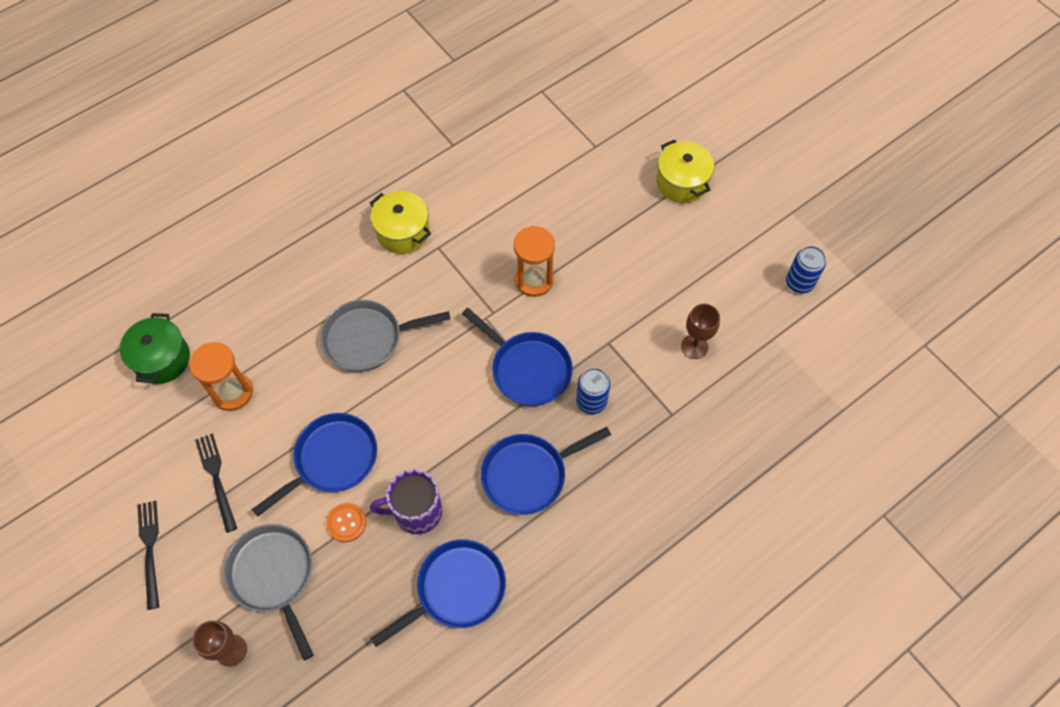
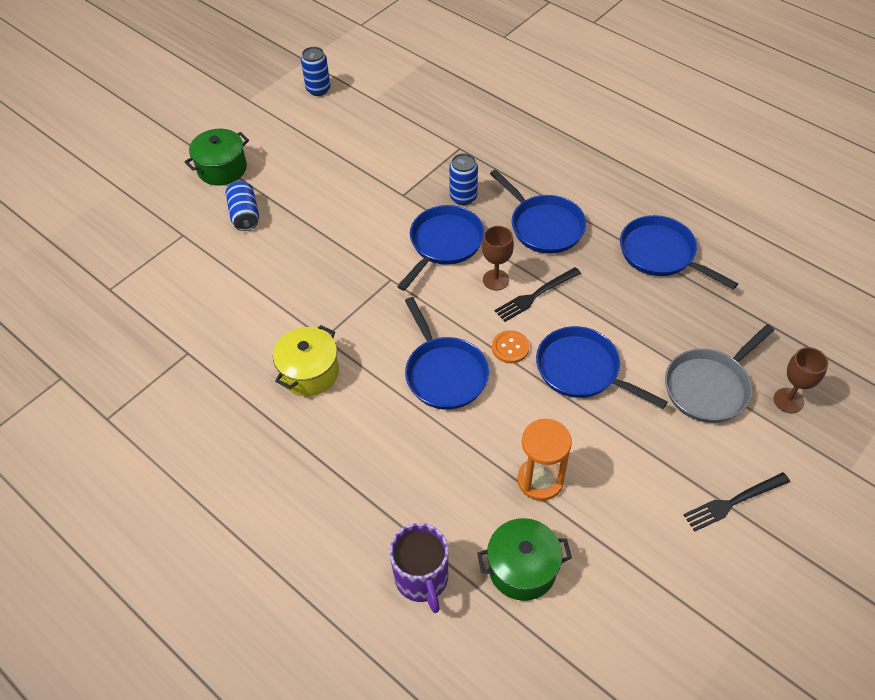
camera: 100 degrees left, 10 degrees down
black fork [195,433,237,533] -> black fork moved to [495,267,581,322]
grey pan [320,300,450,372] -> blue pan [405,297,489,410]
orange button [326,503,366,542] -> orange button moved to [492,330,530,363]
purple mug [370,469,442,534] -> purple mug moved to [389,523,448,613]
orange hourglass [514,226,555,297] -> none
yellow pot [656,140,714,203] -> green pot [185,129,249,186]
brown goblet [681,304,720,359] -> brown goblet moved to [482,226,514,290]
none -> blue can [226,180,259,231]

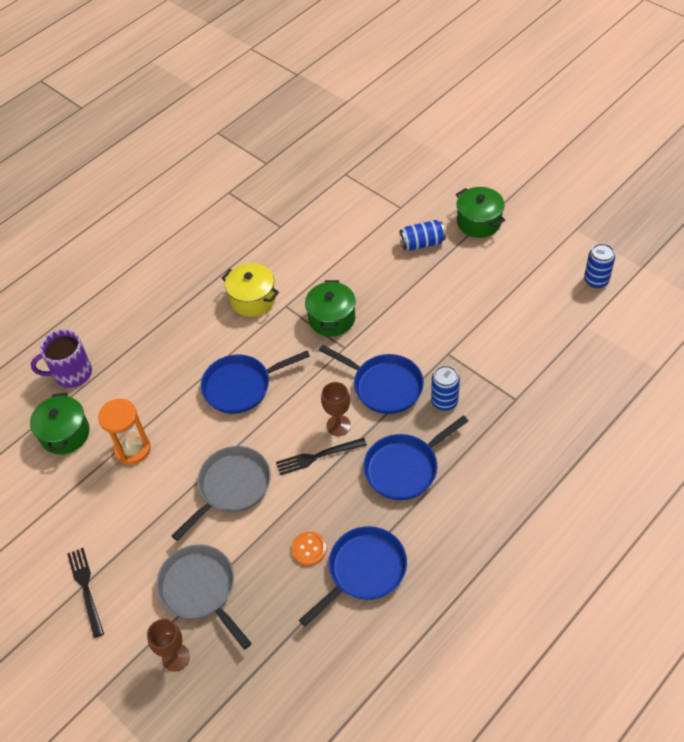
camera: 95 degrees right, 0 degrees up
orange button [492,330,530,363] -> orange button moved to [291,531,327,566]
black fork [495,267,581,322] -> black fork turned 75 degrees counterclockwise [276,438,367,475]
blue pan [536,326,668,409] -> grey pan [172,446,271,541]
none -> green pot [305,280,356,337]

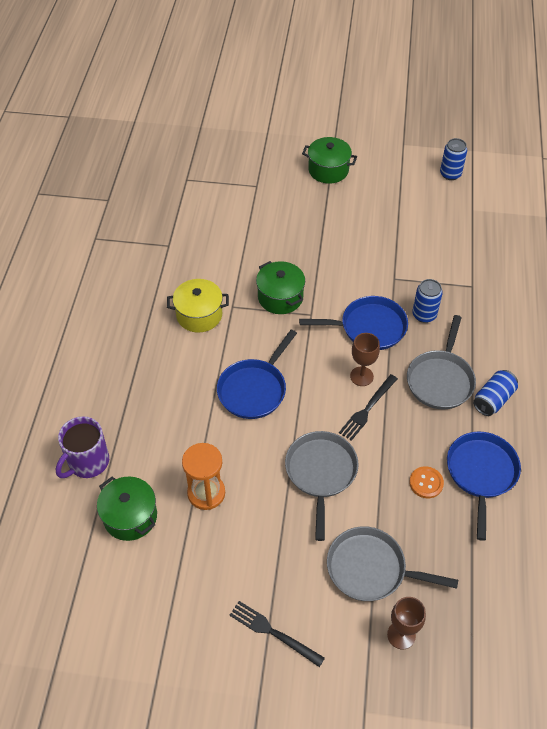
camera: 40 degrees left, 0 degrees up
blue pan [363,415,468,500] -> grey pan [407,315,476,410]
blue can [400,220,446,251] -> blue can moved to [473,370,518,416]

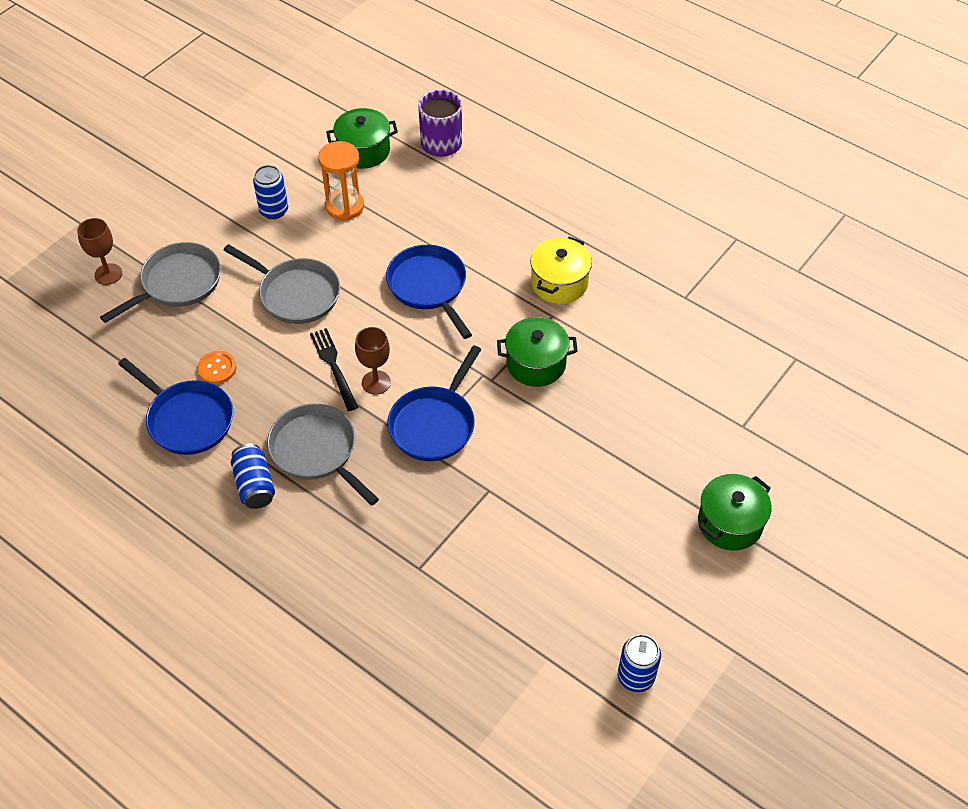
camera: 120 degrees right, 0 degrees up
black fork [229,601,325,667] -> none
blue can [412,279,443,323] -> blue can moved to [253,165,288,219]

